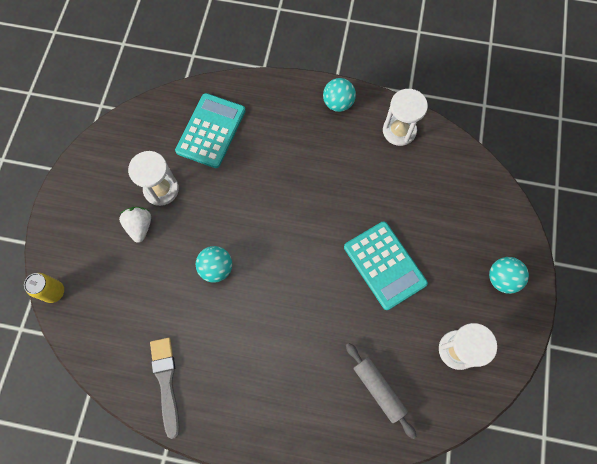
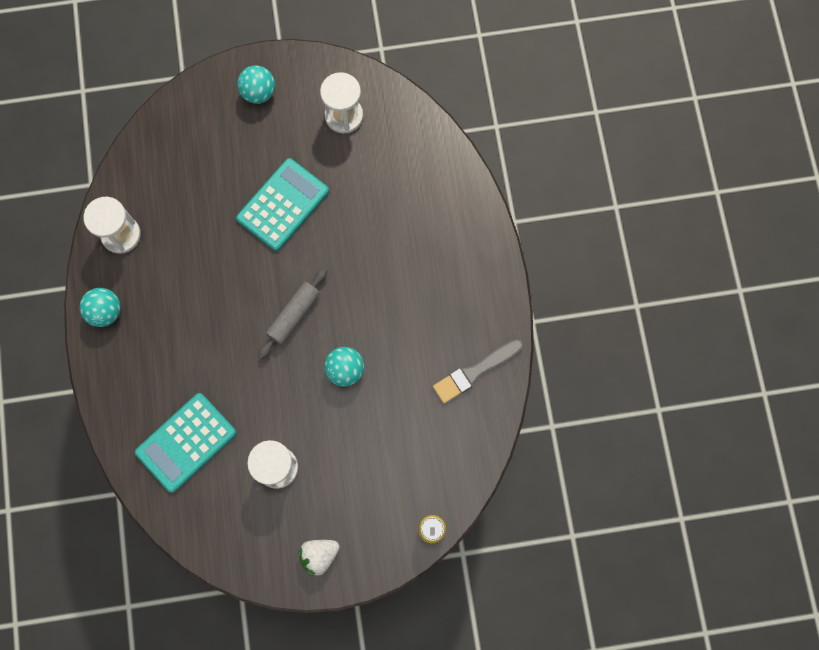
camera: 110 degrees left, 5 degrees up
white strawberry [119,207,151,243] -> white strawberry moved to [298,540,340,576]
turquoise calculator [175,93,246,168] -> turquoise calculator turned 45 degrees counterclockwise [135,393,237,492]
grey rolling pin [346,343,417,439] -> grey rolling pin moved to [258,268,327,359]

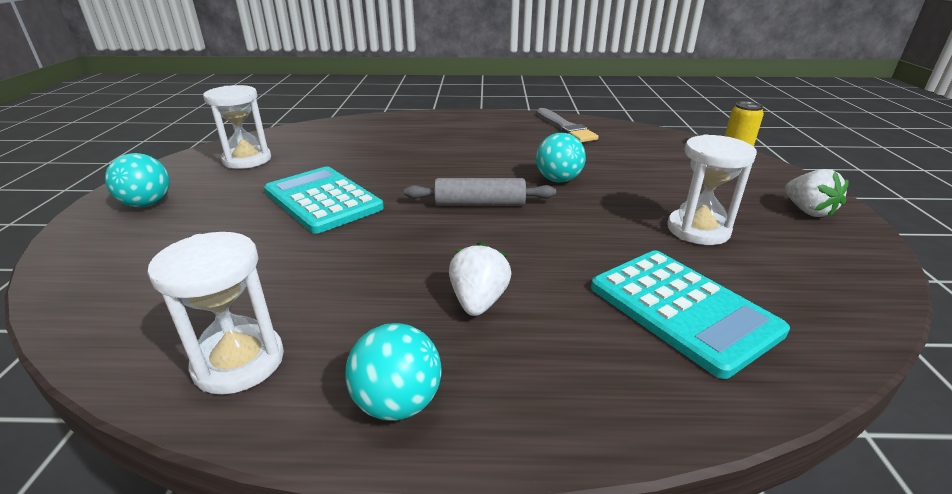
camera: 80 degrees left, 45 degrees down
grey rolling pin [258,268,327,359] -> grey rolling pin turned 45 degrees counterclockwise [404,178,556,206]
none -> white strawberry [449,242,511,316]

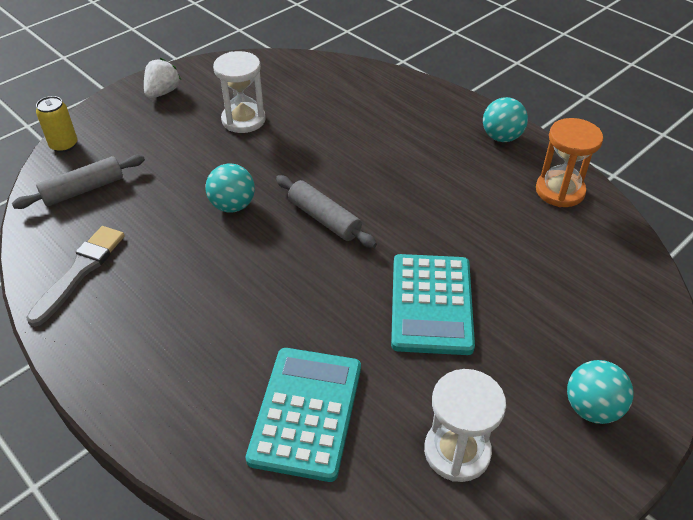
camera: 135 degrees left, 15 degrees up
white hourglass [147,232,284,394] -> orange hourglass [536,118,603,207]
white strawberry [449,242,511,316] -> none
turquoise calculator [591,250,790,379] -> turquoise calculator moved to [246,348,361,482]
none -> grey rolling pin [12,155,145,209]

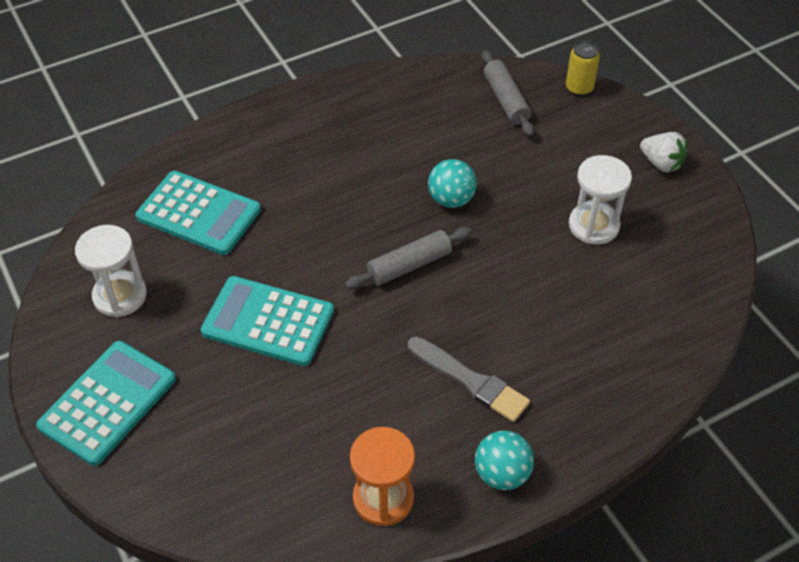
camera: 105 degrees right, 5 degrees up
grey brush [26,226,125,327] -> grey brush moved to [408,336,530,422]
turquoise ball [567,360,634,424] -> turquoise calculator [36,341,176,466]

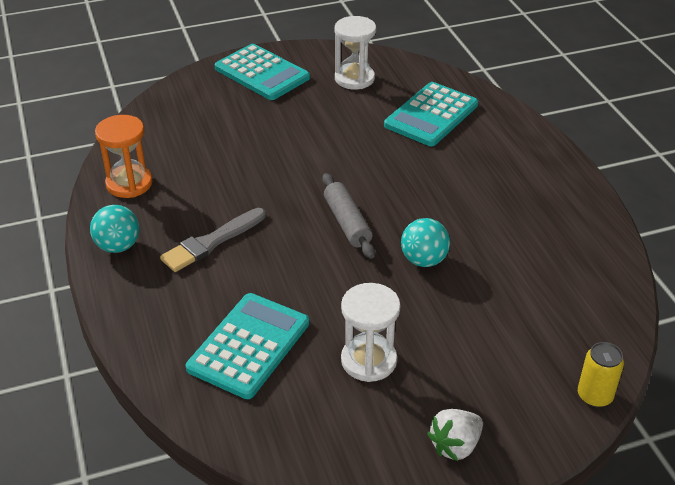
camera: 100 degrees right, 10 degrees down
turquoise calculator [201,276,334,366] -> turquoise calculator moved to [186,293,309,399]
grey rolling pin [482,50,534,136] -> none

